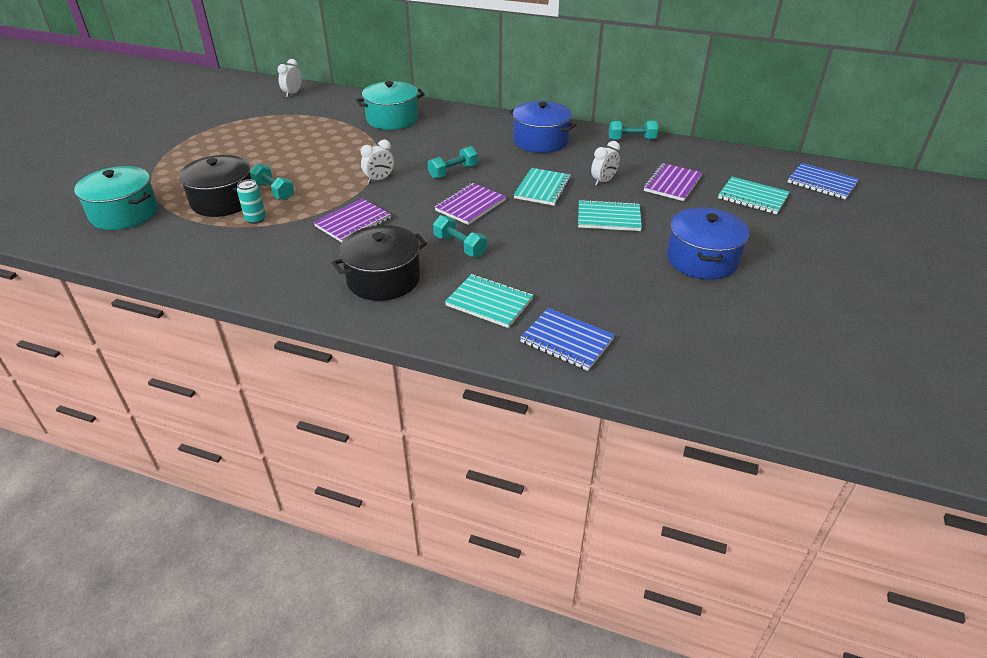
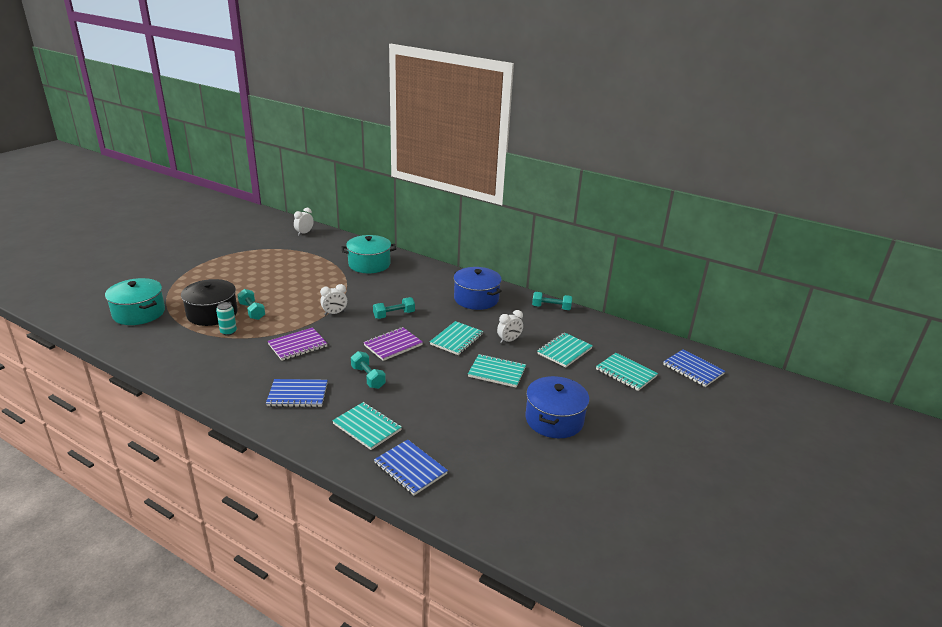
camera: 10 degrees right, 10 degrees down
black pot [332,225,427,301] -> blue notebook [266,379,328,407]
purple notebook [644,163,702,201] -> turquoise notebook [537,332,593,368]

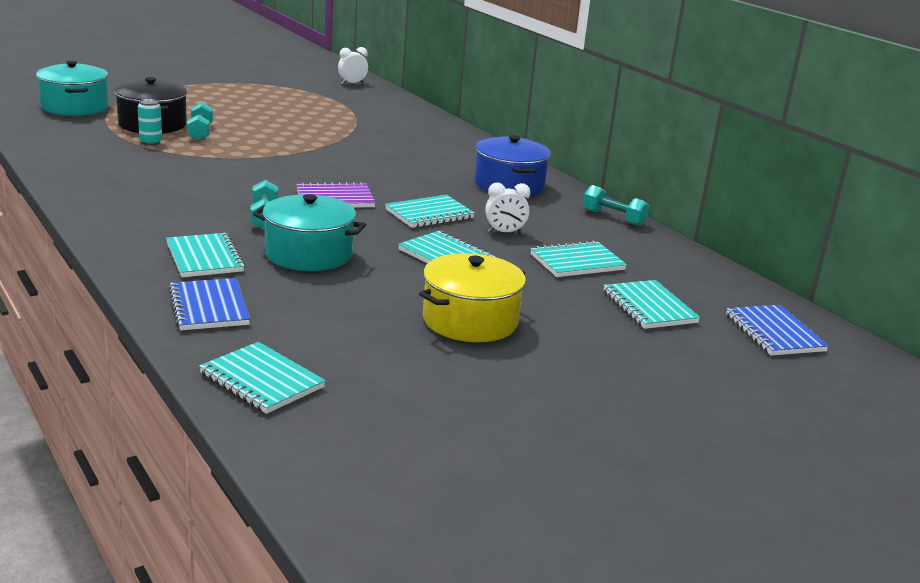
camera: 25 degrees right, 5 degrees down
blue notebook [266,379,328,407] -> none
purple notebook [267,327,328,361] -> none
white clock [320,284,347,315] -> none
turquoise pot [342,235,396,273] -> turquoise pot moved to [253,194,366,271]
turquoise dumbbell [373,297,415,319] -> none
blue pot [526,376,590,438] -> yellow pot [419,253,526,342]
none -> turquoise notebook [199,342,326,414]

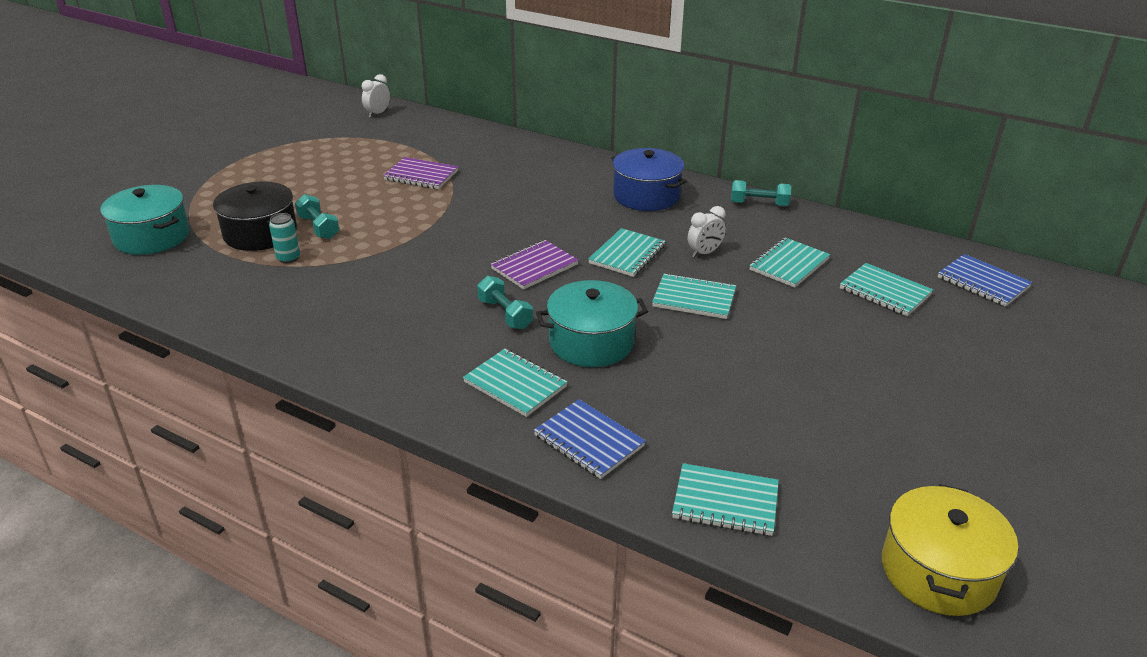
camera: 25 degrees left, 10 degrees up
yellow pot [419,253,526,342] -> yellow pot moved to [882,484,1018,616]
none -> purple notebook [383,157,458,189]

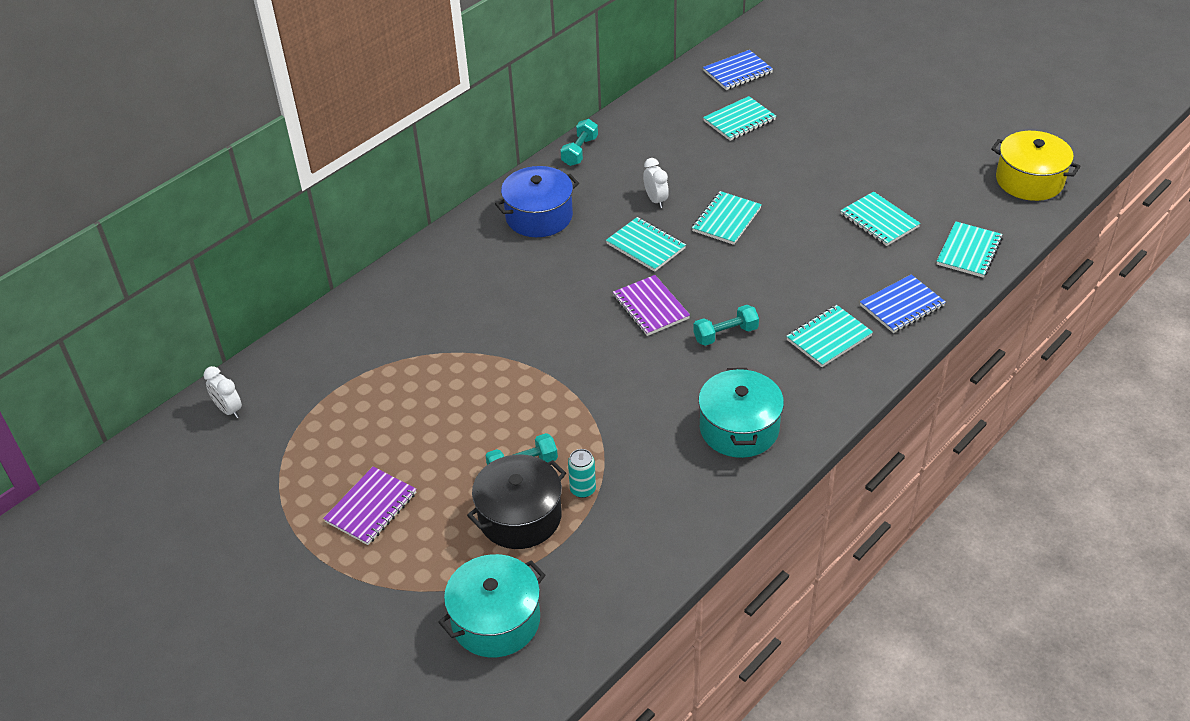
camera: 75 degrees left, 10 degrees up
purple notebook [383,157,458,189] -> purple notebook moved to [323,467,416,545]
turquoise pot [536,280,648,367] -> turquoise pot moved to [698,368,784,458]
turquoise notebook [749,237,830,288] -> turquoise notebook moved to [840,192,921,246]

